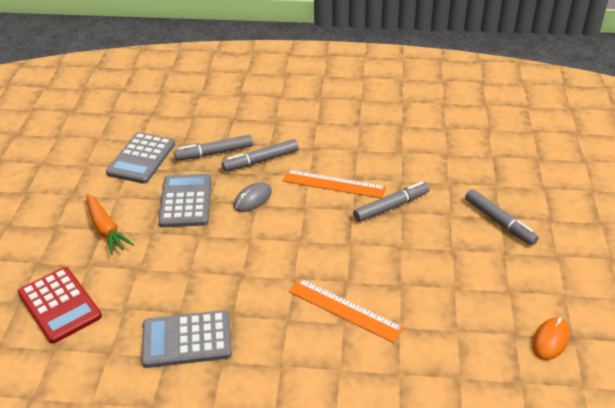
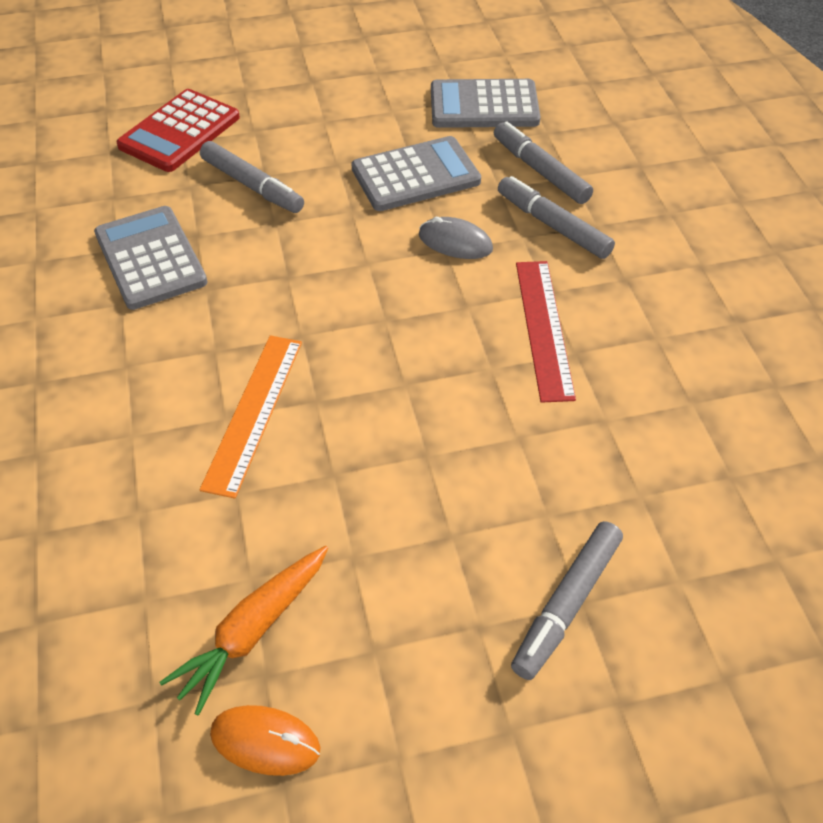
camera: 70 degrees right, 10 degrees up
orange carrot [87,194,134,255] -> orange carrot moved to [159,546,328,716]
orange ruler [283,170,386,198] -> red ruler [516,261,576,403]
grey marker [353,181,430,222] -> grey marker moved to [200,141,304,213]

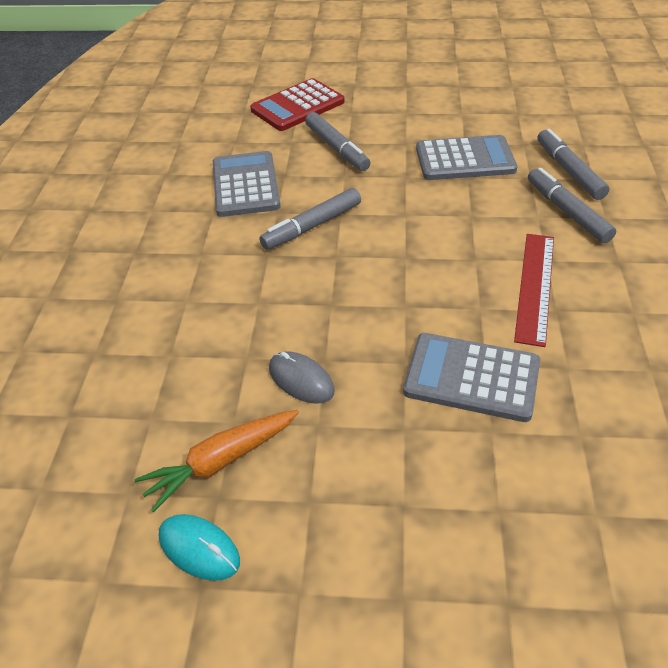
camera: 20 degrees right, 5 degrees down
orange ruler [200,335,302,499] -> none
orange mouse [210,705,320,776] -> turquoise mouse [159,514,240,581]
grey mouse [419,217,493,259] -> grey mouse moved to [269,351,335,404]
grey calculator [431,79,540,128] -> grey calculator moved to [403,333,540,422]
grey marker [511,521,623,680] -> grey marker moved to [259,188,361,250]

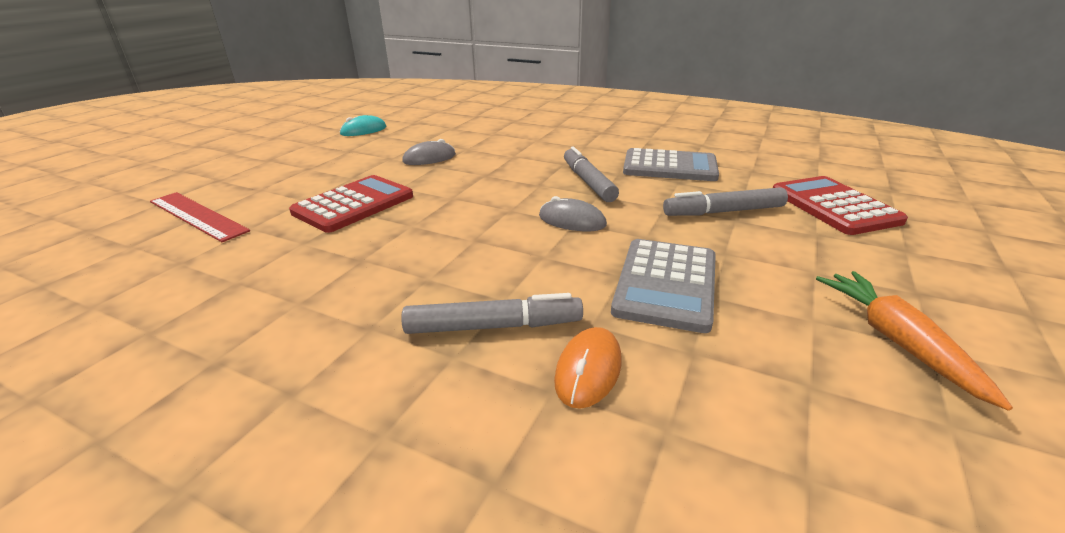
camera: 110 degrees right, 15 degrees down
orange carrot [134,410,299,512] -> orange carrot moved to [816,271,1013,411]
grey calculator [403,333,540,422] -> red calculator [289,175,413,233]
red ruler [514,234,554,347] -> red ruler moved to [150,192,250,242]
grey marker [537,129,610,200] -> orange mouse [554,327,621,409]
none -> grey mouse [539,196,607,231]

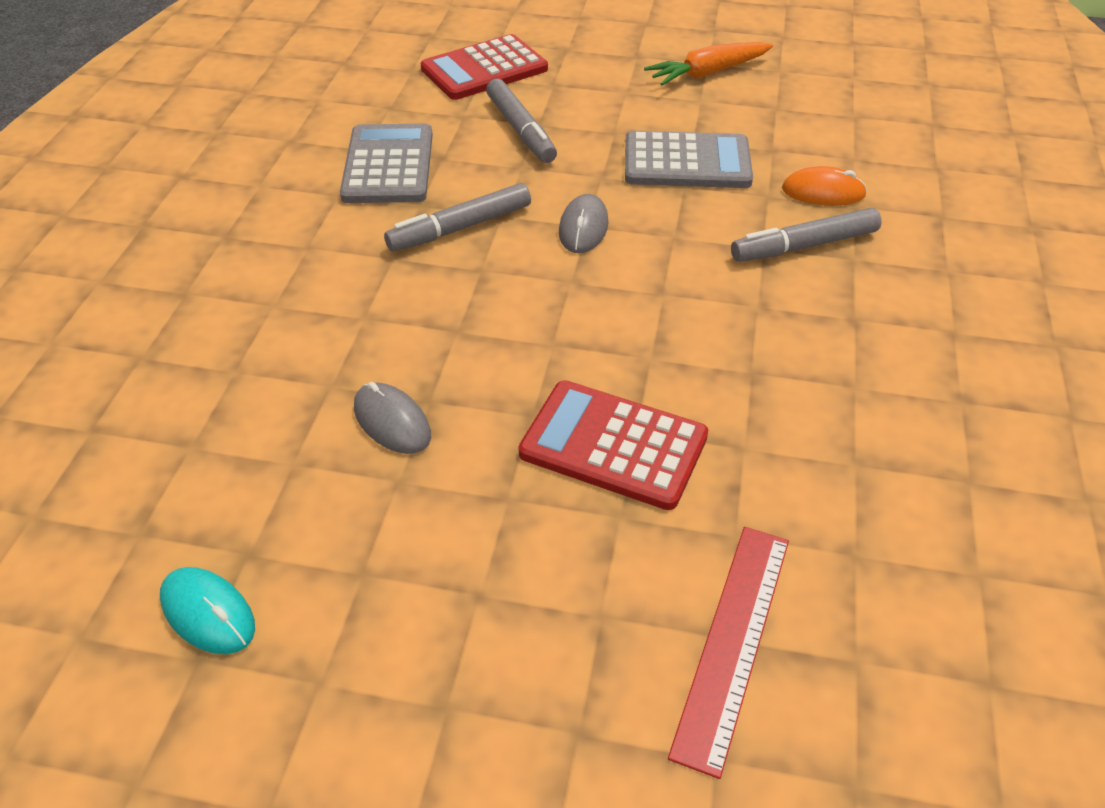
camera: 105 degrees left, 15 degrees up
grey marker [401,293,583,334] -> grey marker turned 90 degrees counterclockwise [731,208,882,262]

